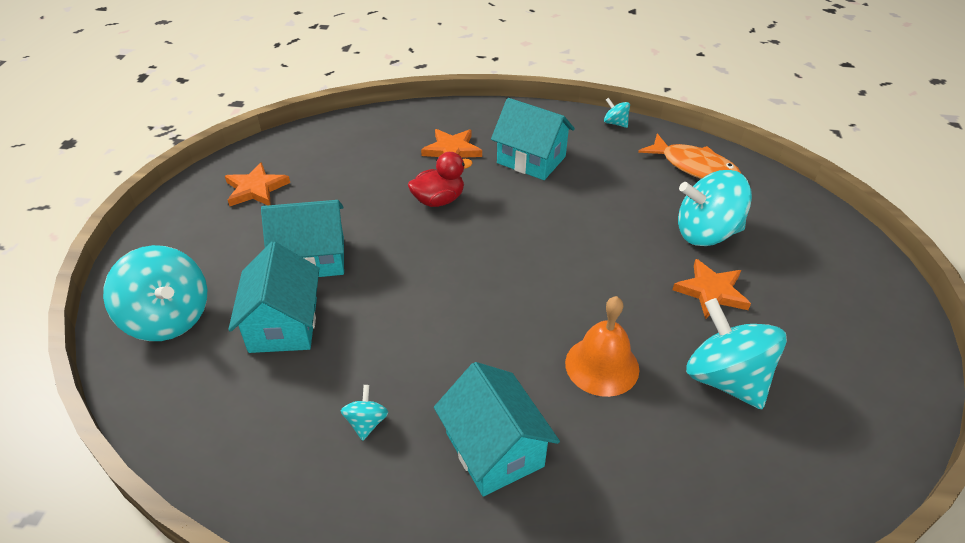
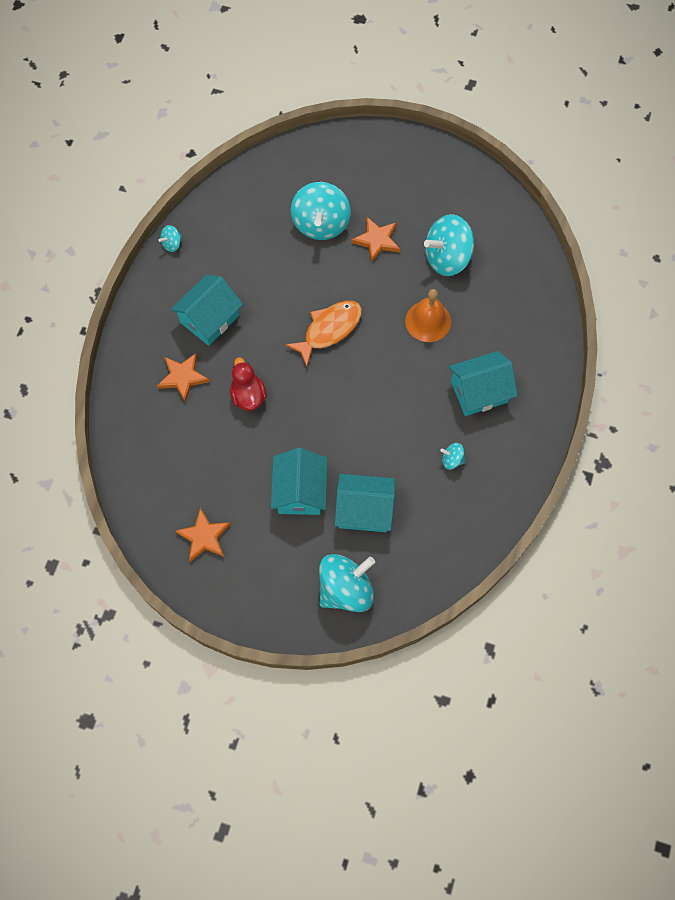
camera: 80 degrees left, 25 degrees up
orange fish [638,133,742,179] -> orange fish moved to [285,301,362,366]

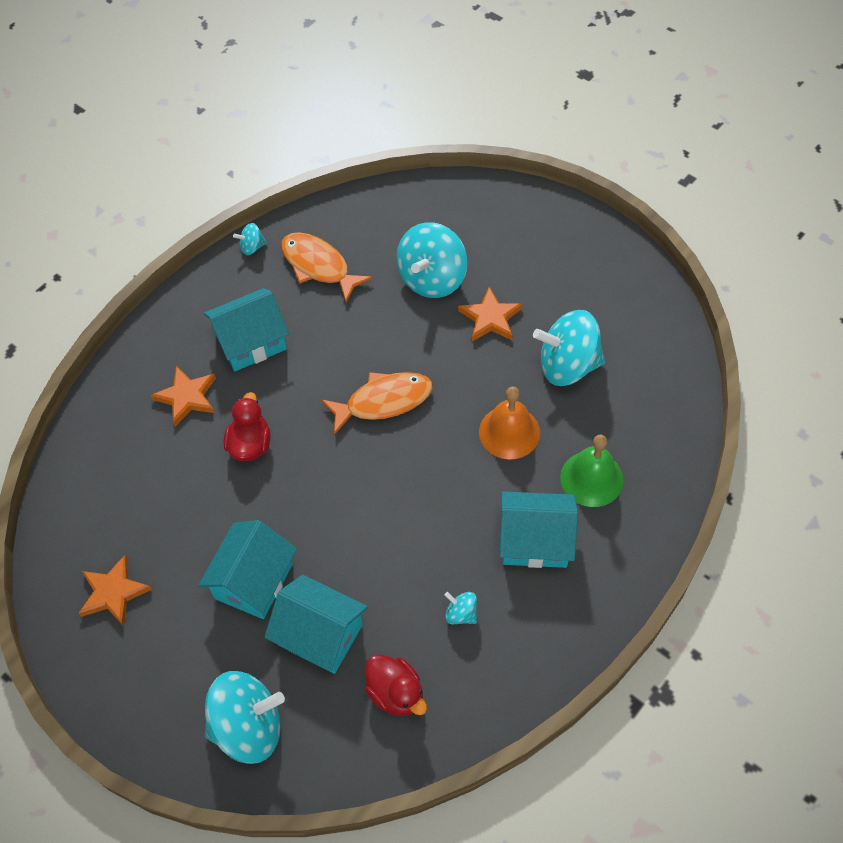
camera: 25 degrees right, 10 degrees down
none -> orange fish [281,232,373,302]
none -> red duck [365,654,427,716]
none -> green bell [560,435,624,507]

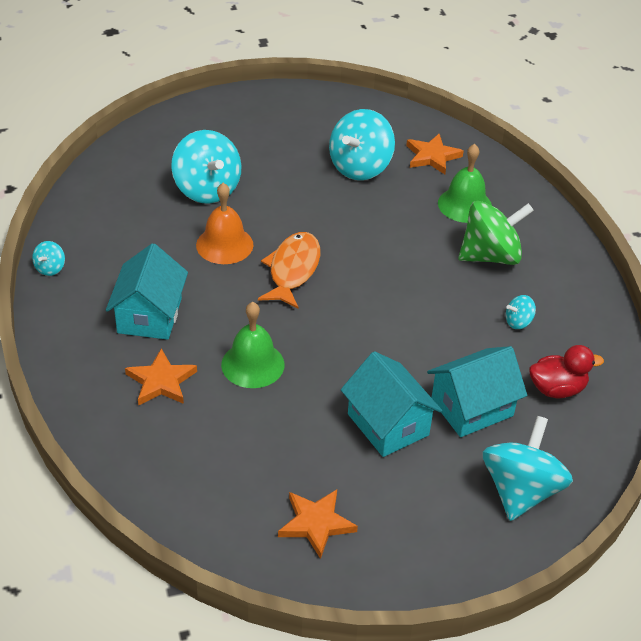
camera: 60 degrees left, 15 degrees down
red duck [223,392,271,461] -> green bell [221,302,285,388]
orange fish [281,232,373,302] -> none
orange star [458,287,522,341] -> orange star moved to [406,134,464,174]
orange bell [479,387,540,459] -> orange bell moved to [196,183,254,264]
turquoise house [499,492,578,568] -> green spinning top [458,201,534,265]

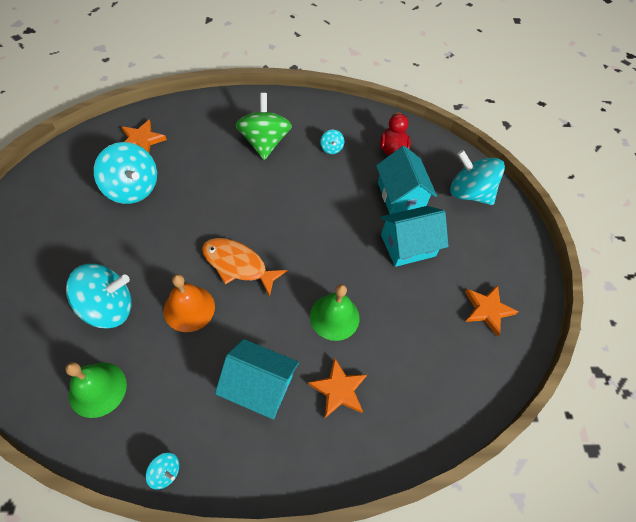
camera: 80 degrees left, 15 degrees up
green bell [438,144,492,223] -> green bell moved to [65,362,127,418]

